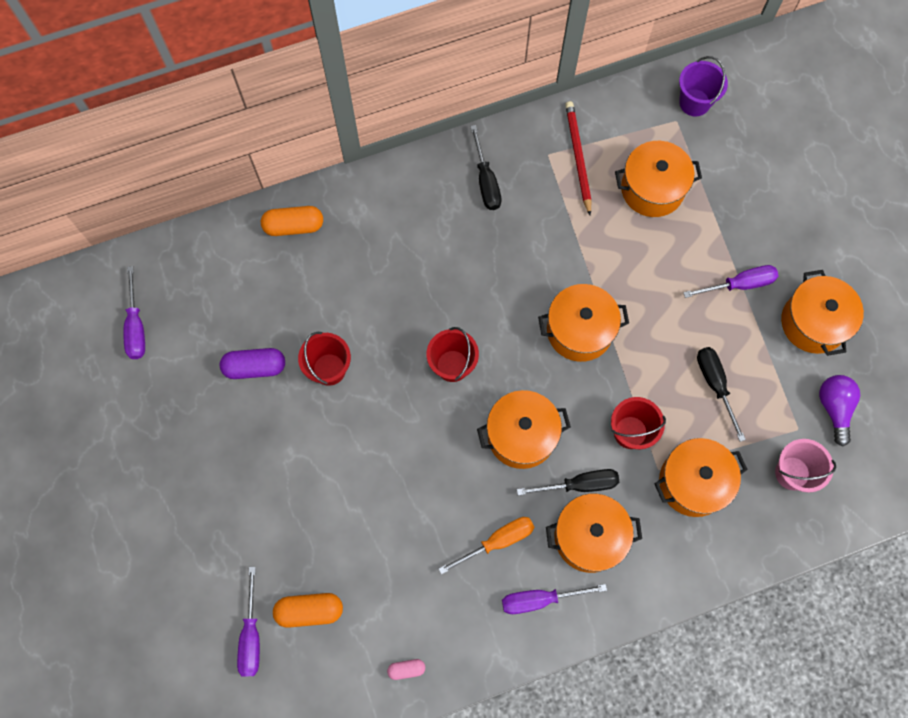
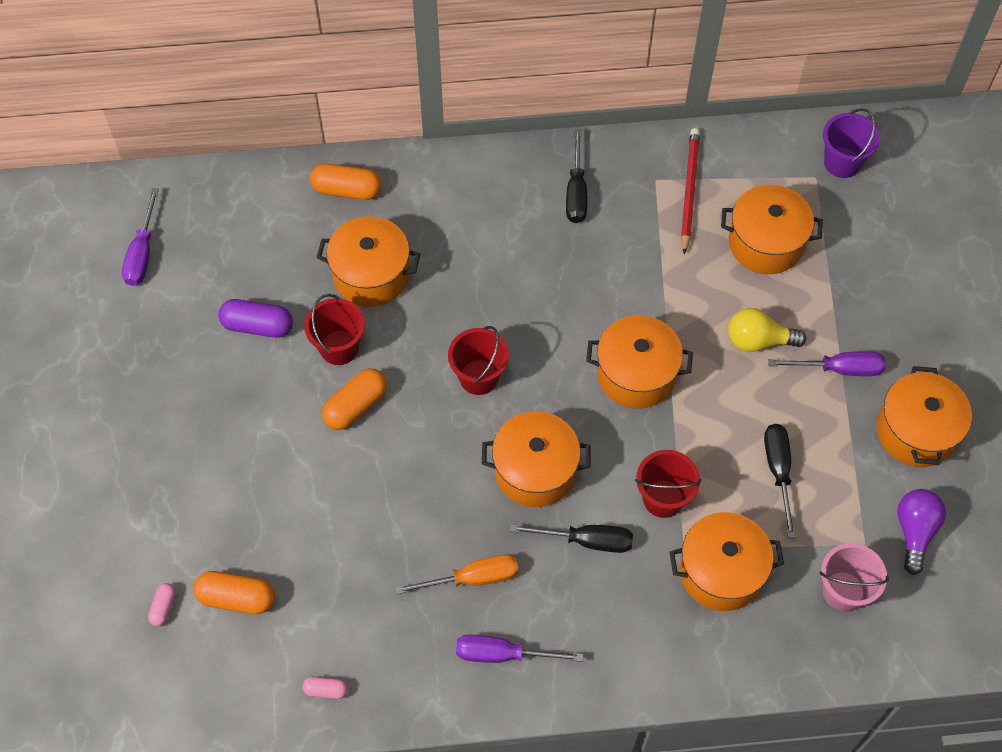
camera: 15 degrees right, 10 degrees down
purple screwdriver [237,567,260,676] -> pink capsule [148,583,176,626]
orange pot [546,494,642,573] -> orange pot moved to [317,216,420,307]
none -> orange capsule [322,368,387,430]
none -> yellow light bulb [728,308,806,352]

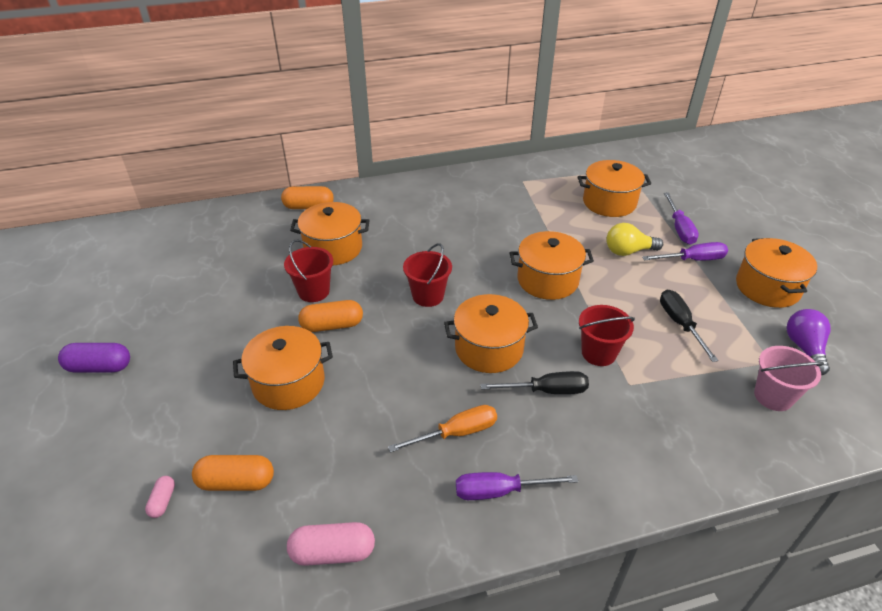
camera: 10 degrees left, 20 degrees down
purple screwdriver [122,188,159,286] -> purple screwdriver moved to [664,193,699,244]
purple capsule [218,299,293,338] -> purple capsule moved to [58,343,130,372]
pink capsule [302,676,348,699] -> pink capsule [287,522,375,566], size x1.84
orange capsule [322,368,387,430] -> orange capsule turned 45 degrees clockwise [298,300,363,332]
black screwdriver [566,129,587,223] -> none
orange pot [670,512,784,611] -> orange pot moved to [233,326,333,410]
red pencil [681,128,700,254] -> none
purple bucket [823,108,880,178] -> none

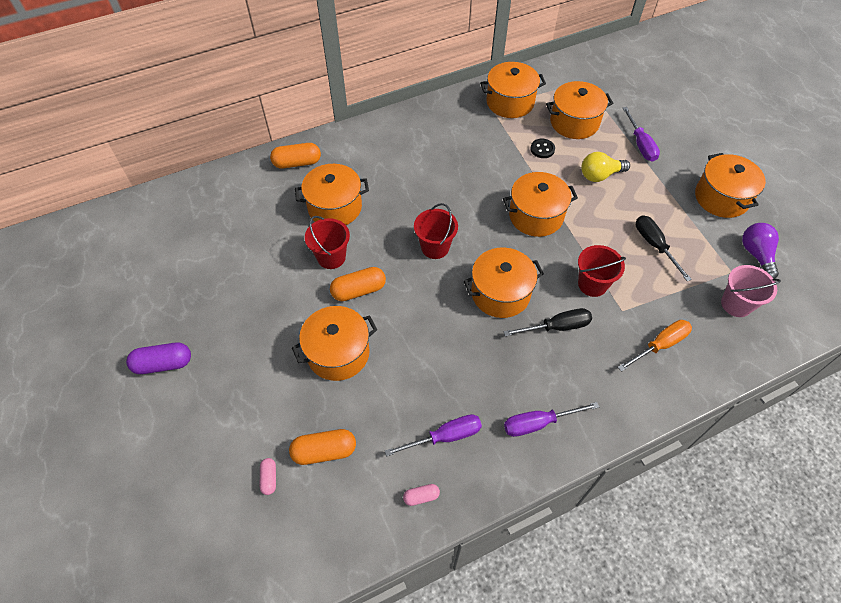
camera: 10 degrees left, 15 degrees up
pink capsule [287,522,375,566] -> pink capsule [403,484,440,506], size x0.54
orange screwdriver [388,405,497,453] -> orange screwdriver moved to [618,320,692,372]
purple screwdriver [642,242,728,261] -> purple screwdriver moved to [385,414,482,457]
none -> orange pot [480,62,546,118]
none -> black button [530,139,555,158]

